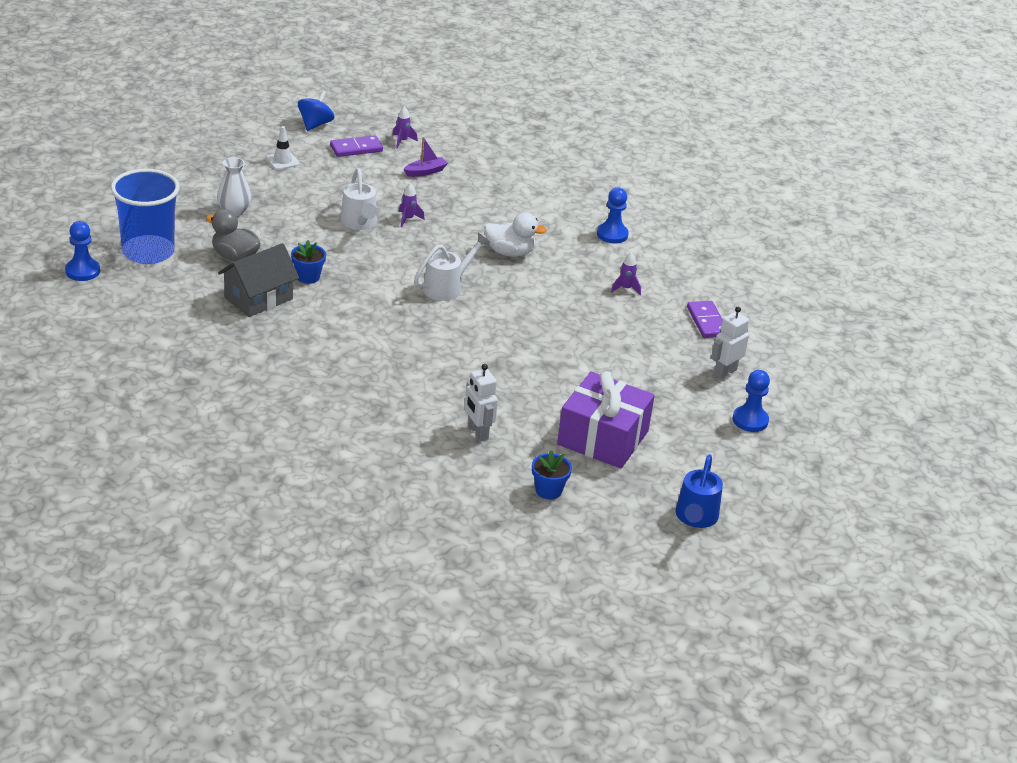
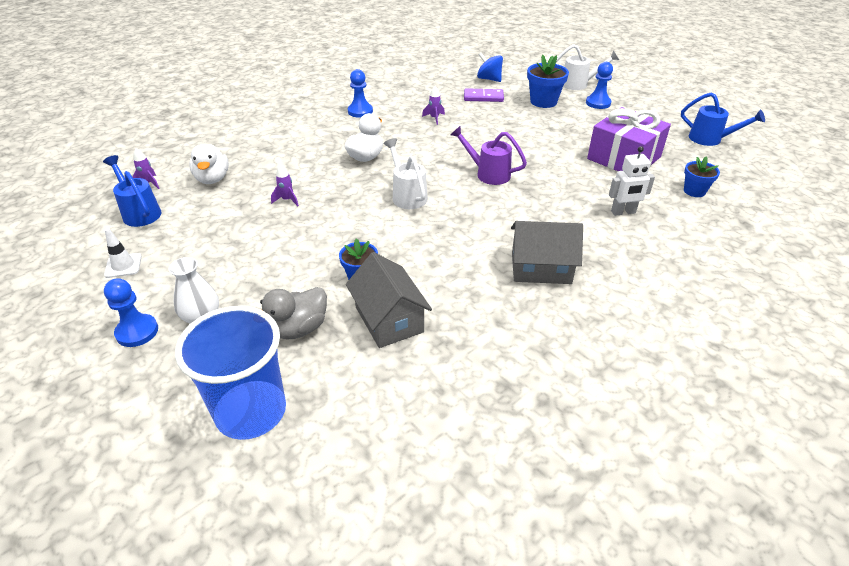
camera: 70 degrees left, 5 degrees up
blue pawn [65,221,100,281] -> blue pawn moved to [104,278,158,347]
blue spinning top [298,90,334,131] -> blue spinning top moved to [477,52,503,82]
purple domino [330,135,383,157] -> blue watering can [103,155,161,227]
white watering can [341,168,377,230] -> white watering can moved to [556,44,619,90]
purple boat [404,137,448,177] -> white duck [189,144,229,184]
white robot [711,307,749,379] -> blue flower pot [527,55,569,108]
none -> purple watering can [450,126,527,185]
none -> grey house [511,221,583,284]

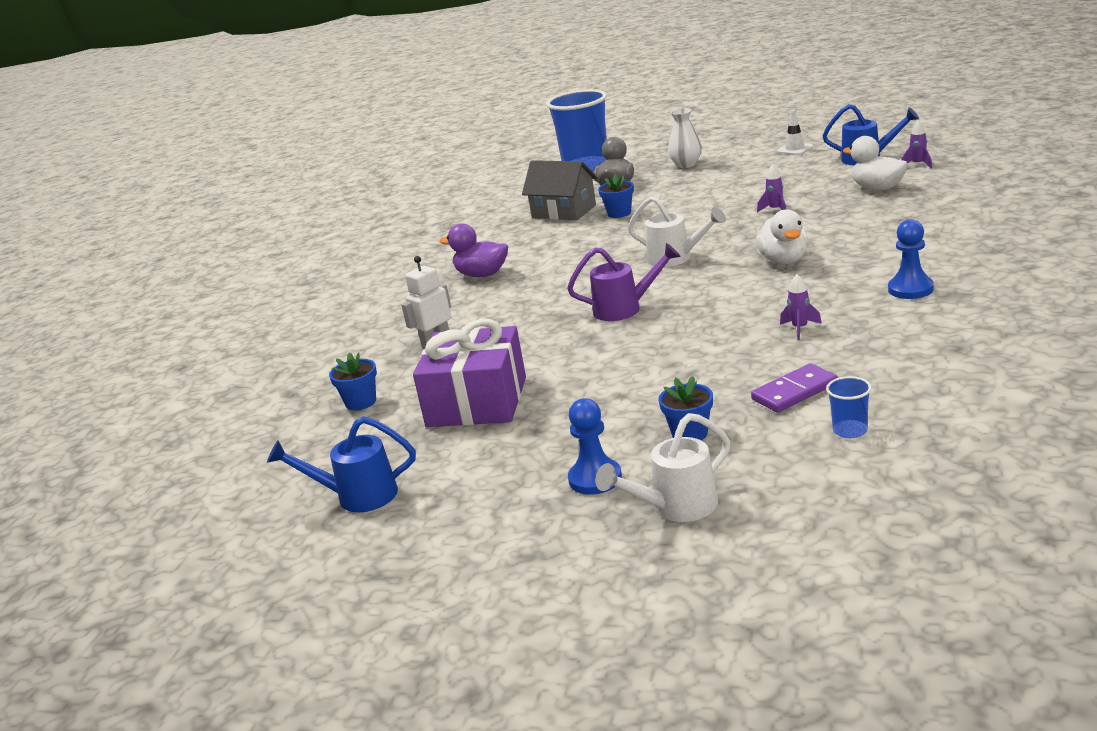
camera: 150 degrees right, 15 degrees down
blue pawn [104,278,158,347] -> none
blue spinning top [477,52,503,82] -> blue cup [826,376,872,438]
grey house [511,221,583,284] -> purple duck [440,223,508,277]
blue flower pot [527,55,569,108] -> blue flower pot [659,376,713,440], size x0.64

